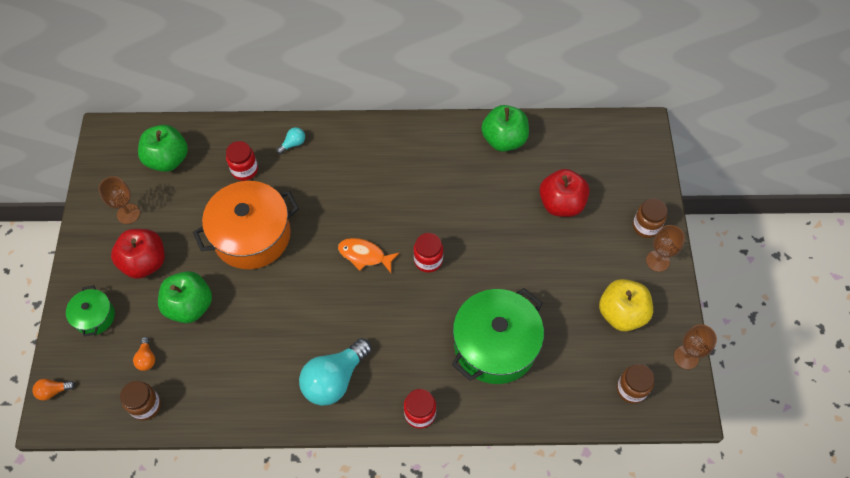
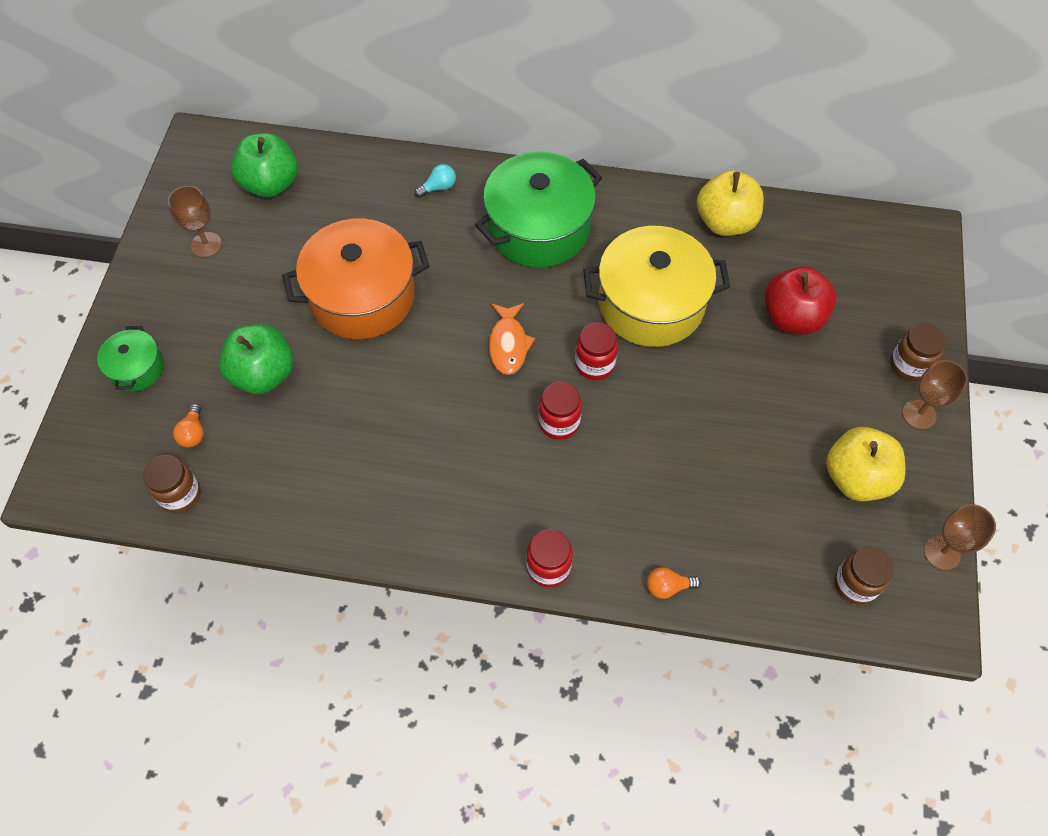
camera: 10 degrees right, 0 degrees up
orange light bulb [32,379,75,401] -> orange light bulb moved to [647,567,701,599]
red apple [111,229,165,279] -> none
red jar [226,141,258,181] -> red jar moved to [539,382,582,440]
turquoise light bulb [299,338,372,406] -> none
orange fish [338,238,399,273] -> orange fish turned 120 degrees counterclockwise [489,303,535,375]
green pot [452,288,544,384] -> green pot moved to [475,152,602,268]
green apple [481,105,529,152] -> yellow apple [697,170,764,236]
none -> yellow pot [583,226,730,347]

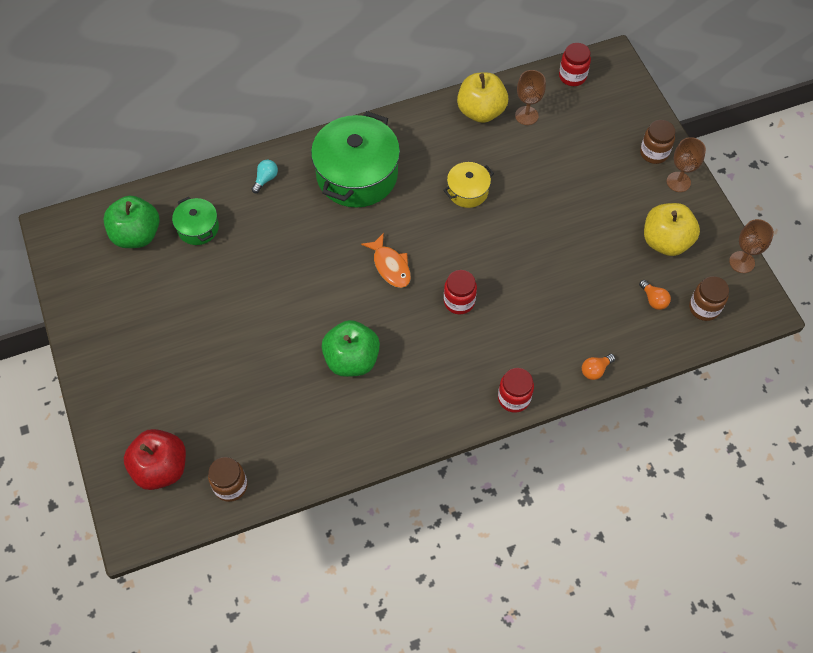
camera: 30 degrees left, 0 degrees up
green pot [97,326,164,392] -> green pot moved to [172,197,219,245]
brown goblet [168,186,222,257] -> brown goblet moved to [515,70,546,125]
orange light bulb [173,404,204,448] -> orange light bulb moved to [639,280,671,310]
green apple [219,324,293,394] -> green apple moved to [322,320,380,377]
orange pot [282,219,429,339] -> none
red jar [575,322,618,380] -> red jar moved to [559,43,591,86]
yellow pot [583,226,730,347] -> yellow pot [443,162,494,208], size x0.50
red apple [765,266,837,334] -> red apple moved to [124,429,186,490]

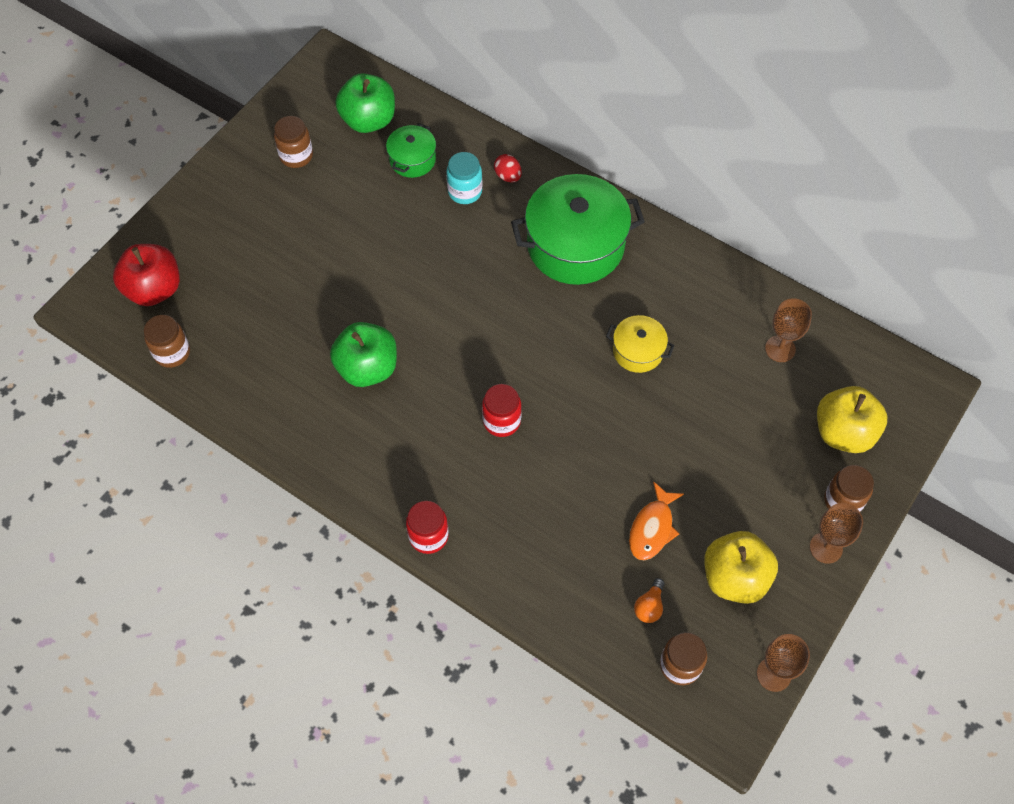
camera: 55 degrees right, 0 degrees up
turquoise light bulb [252,160,278,193] -> red egg [494,154,522,183]
orange fish [361,233,411,288] -> orange fish moved to [629,481,684,560]
yellow apple [457,72,508,123] -> yellow apple moved to [817,386,887,453]
red jar [559,43,591,86] -> none
orange light bulb [582,354,615,380] -> none
none -> brown jar [274,116,313,168]
none -> turquoise jar [446,152,483,204]

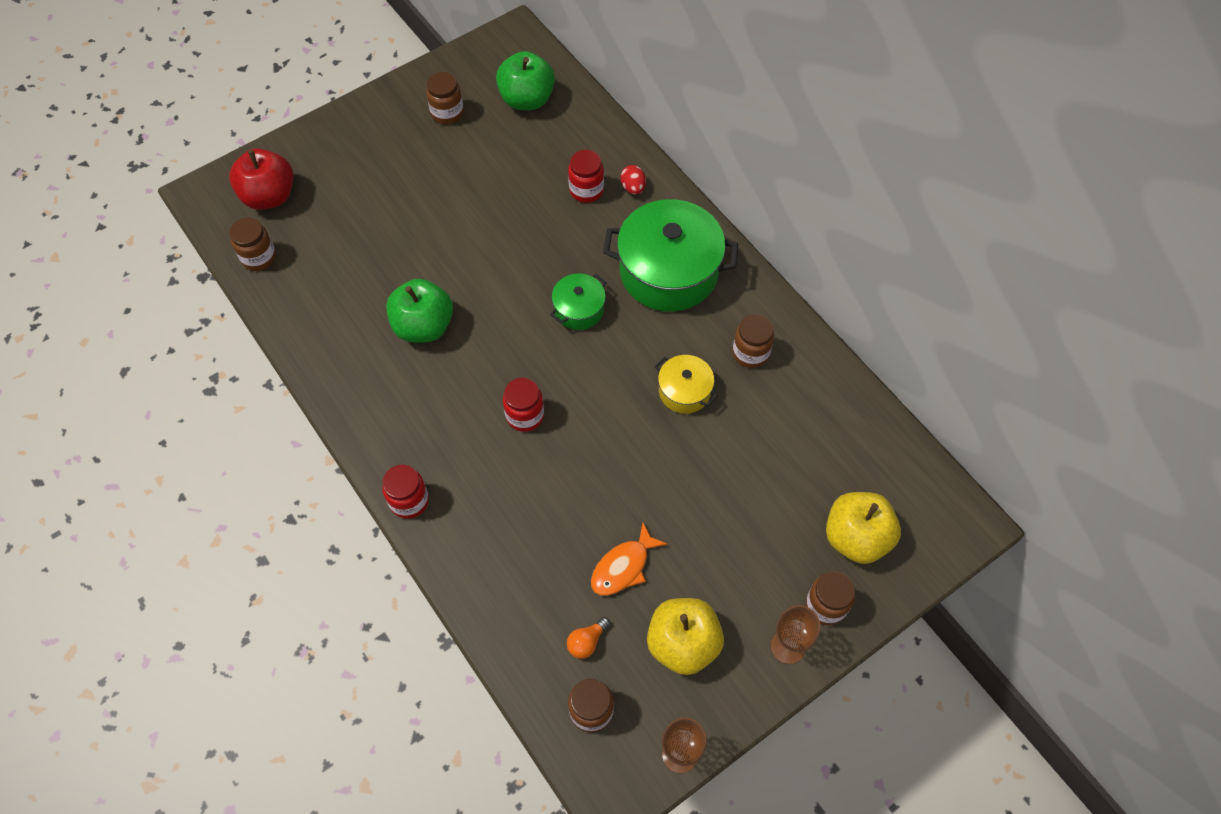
camera: 20 degrees right, 0 degrees up
green pot [386,123,436,178] -> green pot moved to [550,274,607,330]
turquoise jar [446,152,483,204] -> red jar [568,150,604,203]
brown goblet [765,298,812,362] -> none
none -> brown jar [733,314,774,368]

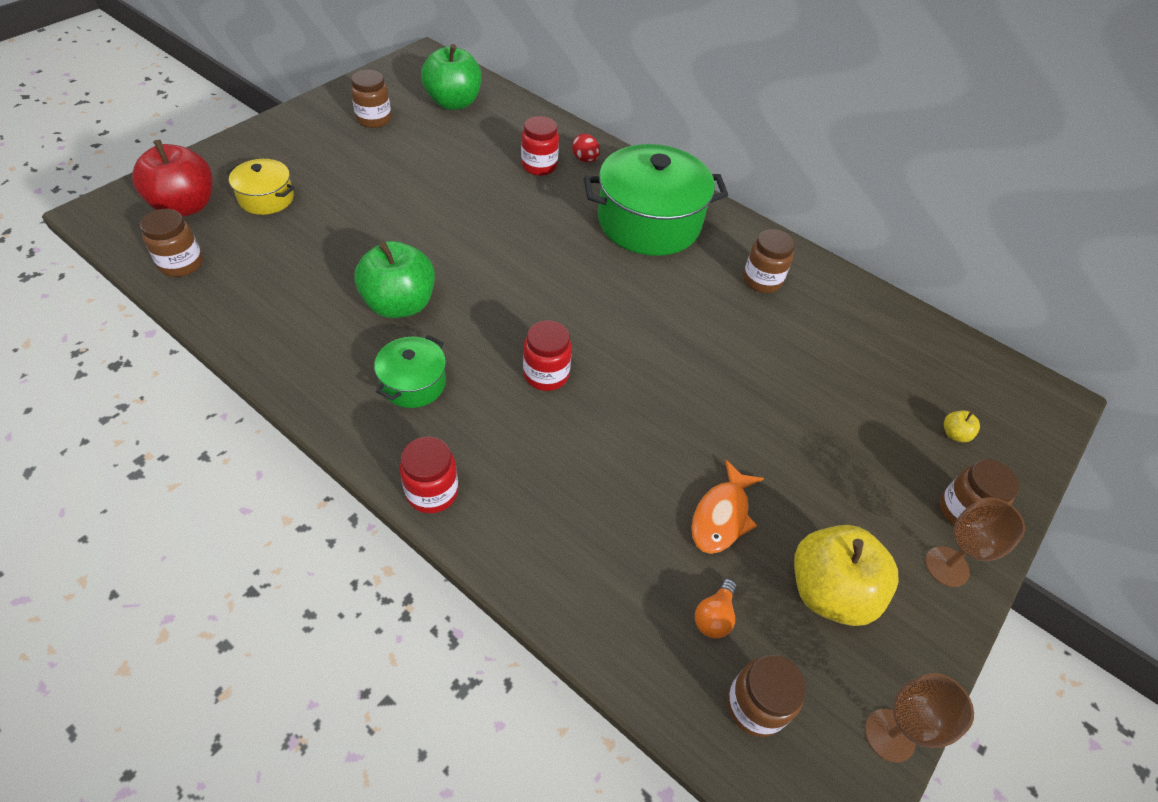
camera: 20 degrees left, 10 degrees down
green pot [550,274,607,330] -> green pot moved to [374,335,446,408]
yellow pot [655,355,718,414] -> yellow pot moved to [227,159,295,215]
yellow apple [826,492,901,564] -> yellow apple [944,410,980,442], size x0.40

